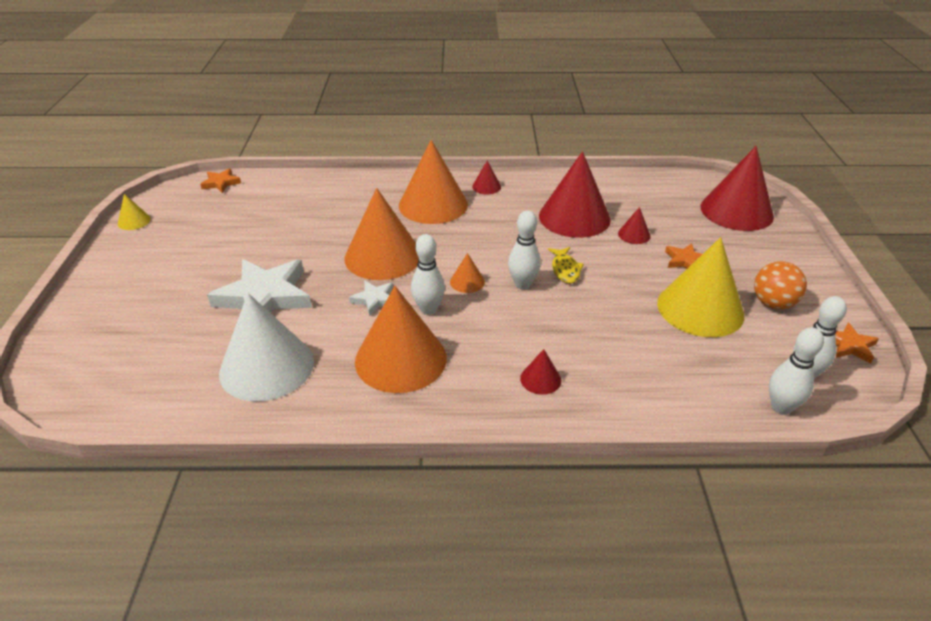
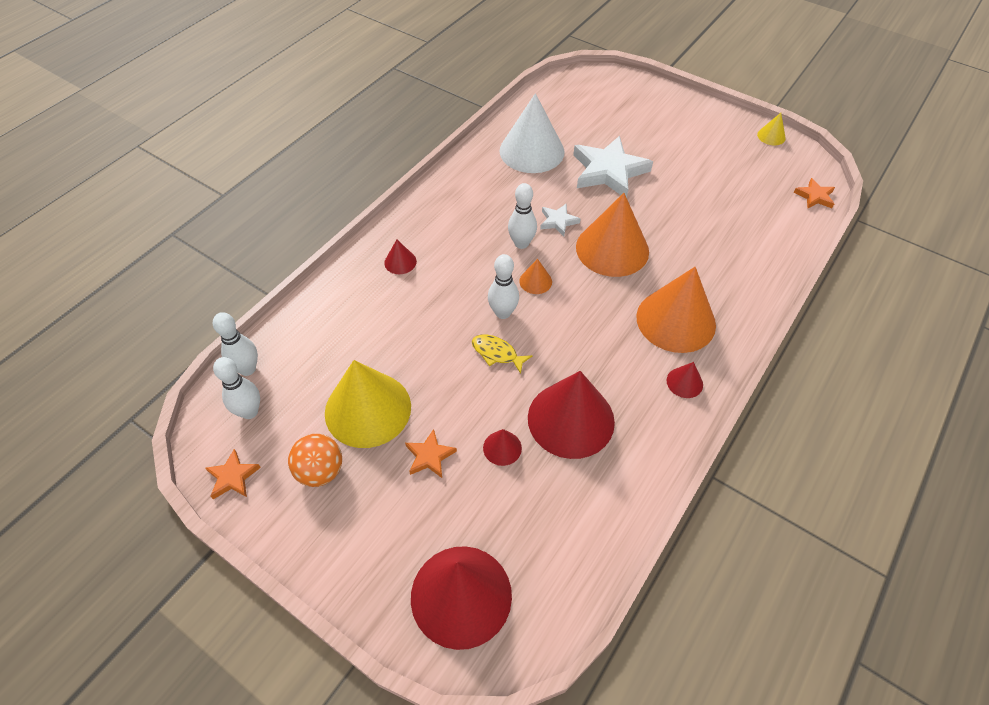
camera: 125 degrees right, 15 degrees up
orange cone [355,286,447,393] -> none

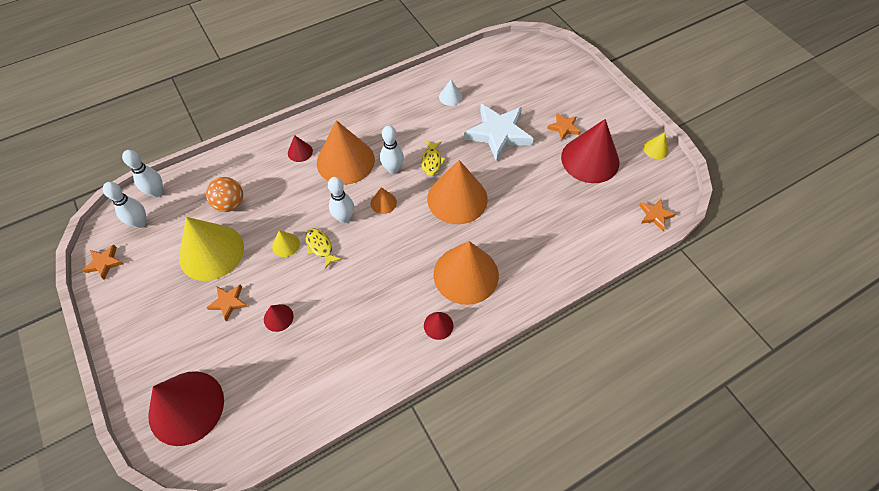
camera: 25 degrees right, 5 degrees up
orange ball [288,434,342,487] -> orange ball moved to [206,177,243,212]
white cone [499,93,564,173] -> white cone [439,80,462,106], size x0.43
red cone [528,371,615,459] -> red cone moved to [561,119,619,183]
white star [540,203,580,236] -> yellow fish [422,141,446,176]
none -> yellow cone [272,230,300,257]
none -> orange cone [317,120,375,185]
none -> orange star [547,113,580,140]

